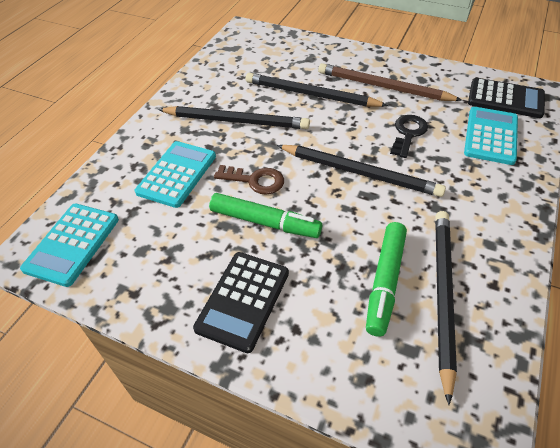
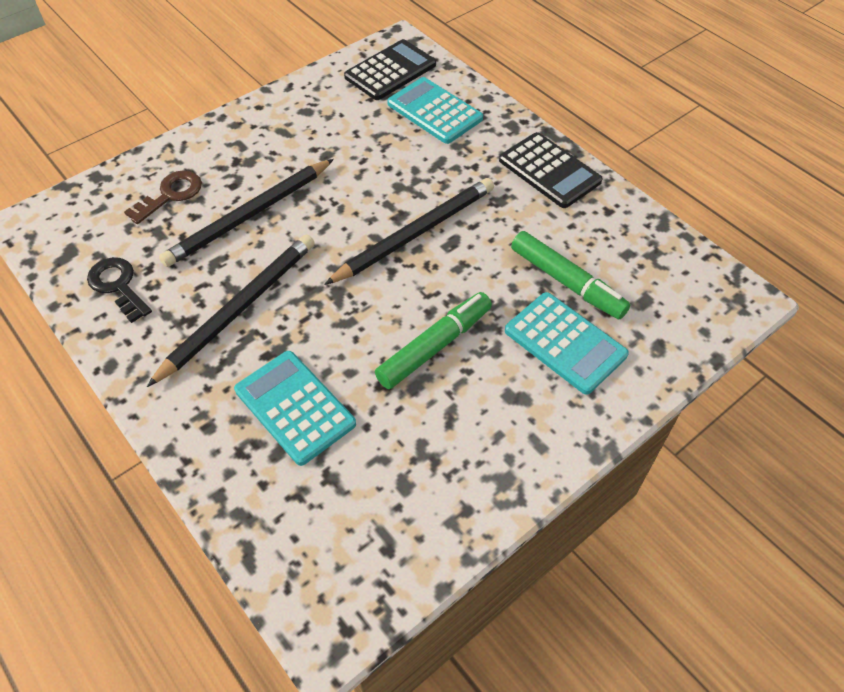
camera: 65 degrees left, 5 degrees up
turquoise calculator [20,204,119,287] -> turquoise calculator moved to [505,292,629,395]
black calculator [193,252,289,353] -> black calculator moved to [499,132,603,208]
brown key [214,165,284,195] -> brown key moved to [124,170,202,224]
brown pencil [318,63,462,101] -> none
black key [390,115,428,158] -> black key moved to [87,257,152,323]
black pencil [435,211,457,405] -> none

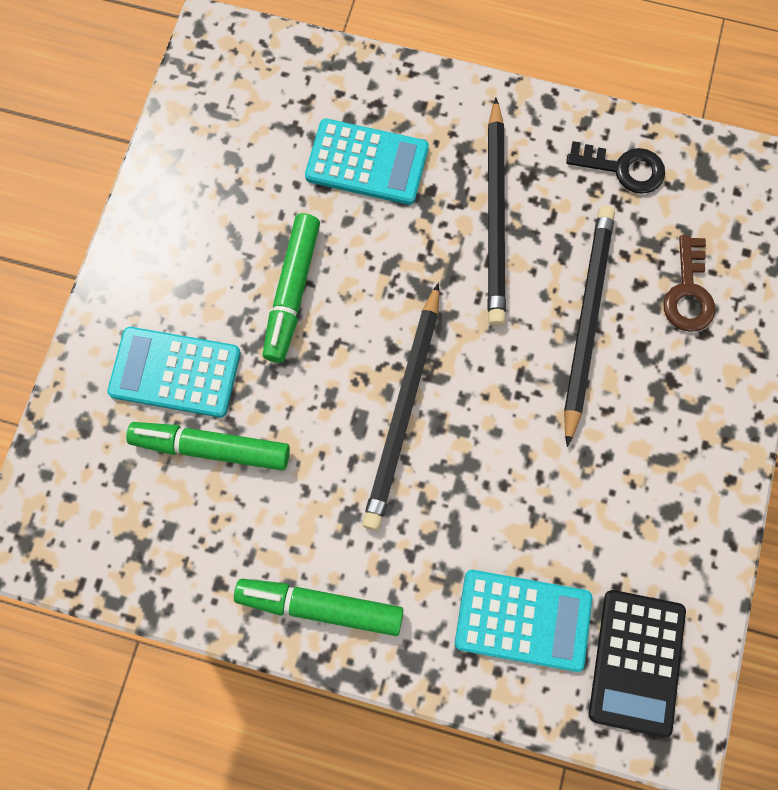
camera: 145 degrees right, 20 degrees up
black calculator [499,132,603,208] -> green marker [234,579,404,636]

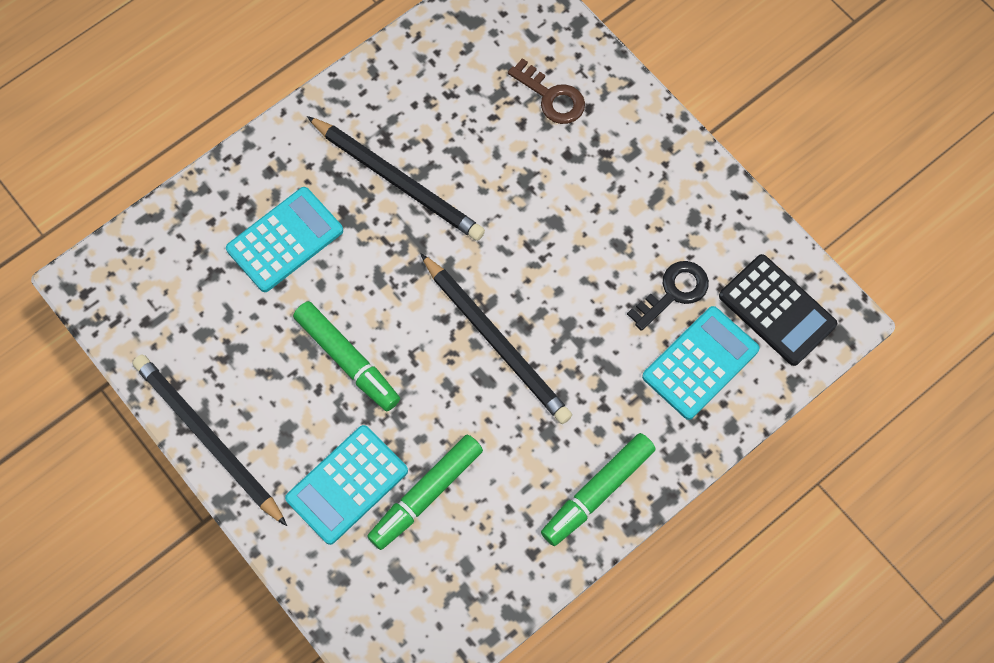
camera: 55 degrees left, 5 degrees down
black pencil [564,206,615,447] -> black pencil moved to [133,354,287,526]
black key [566,141,665,194] -> black key moved to [627,261,709,331]

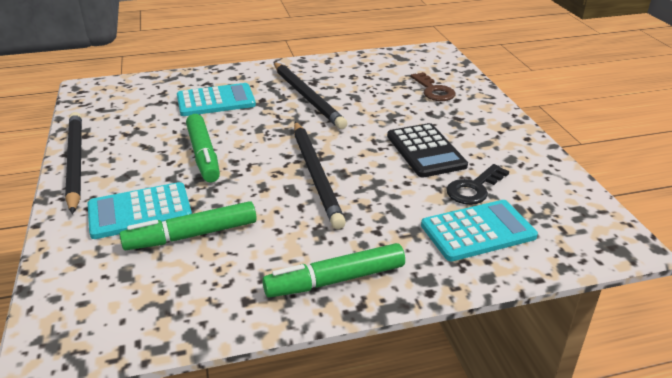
camera: 25 degrees right, 35 degrees down
black key [627,261,709,331] -> black key turned 150 degrees clockwise [446,164,509,205]
black calculator [719,254,837,366] -> black calculator moved to [387,123,468,178]

